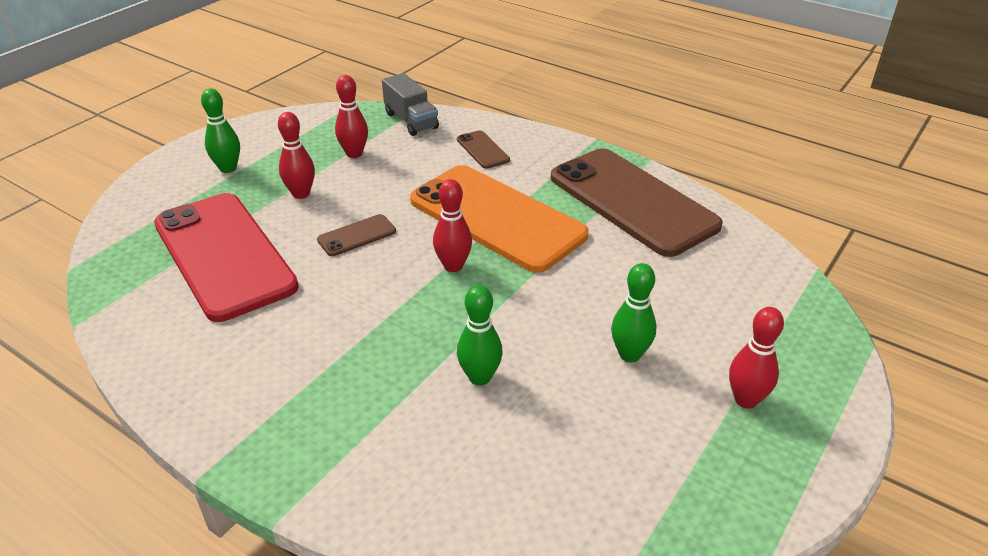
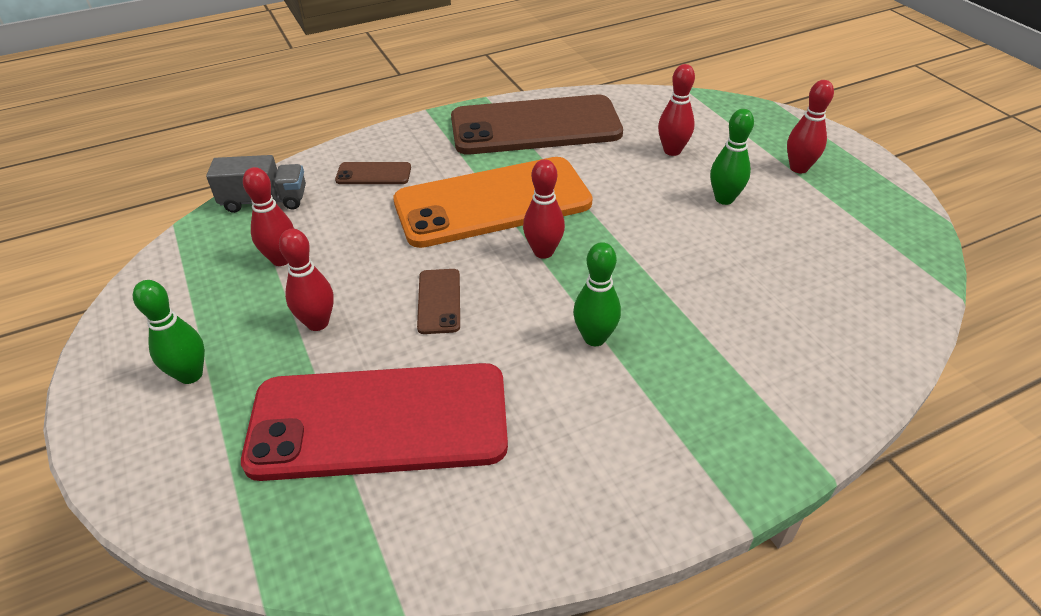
camera: 60 degrees left, 5 degrees up
green bowling pin [457,285,503,386] -> green bowling pin moved to [573,242,621,346]
none -> red bowling pin [658,64,695,156]

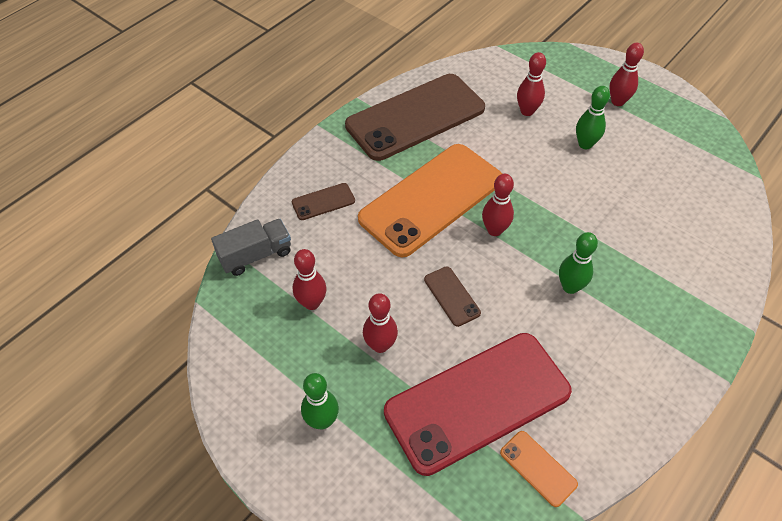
camera: 25 degrees left, 10 degrees up
none -> orange phone [500,431,578,507]

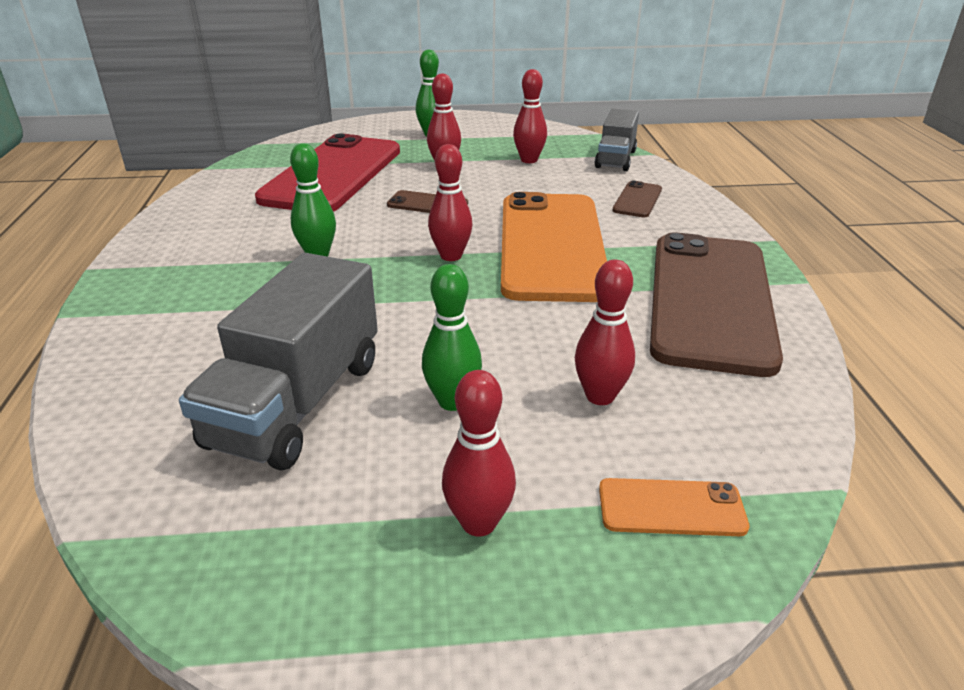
camera: 135 degrees right, 20 degrees down
orange phone [500,431,578,507] -> orange phone moved to [599,478,749,536]
none -> grey truck [179,253,378,471]

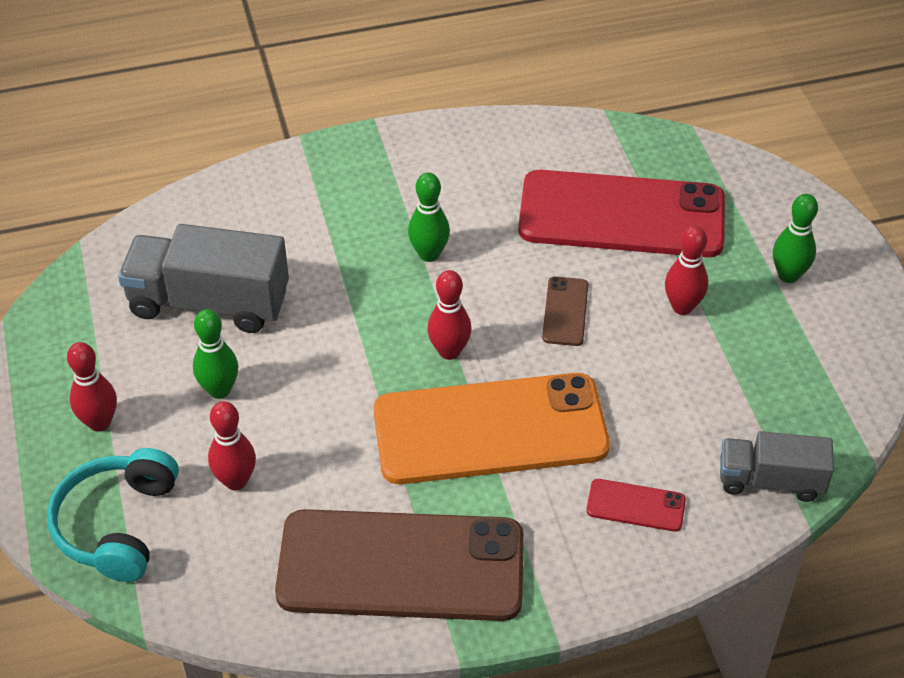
camera: 80 degrees right, 15 degrees up
red bowling pin [513,69,547,163] -> none
orange phone [599,478,749,536] -> turquoise headphones [47,448,179,582]
brown phone [612,181,662,217] -> red phone [586,479,686,532]

